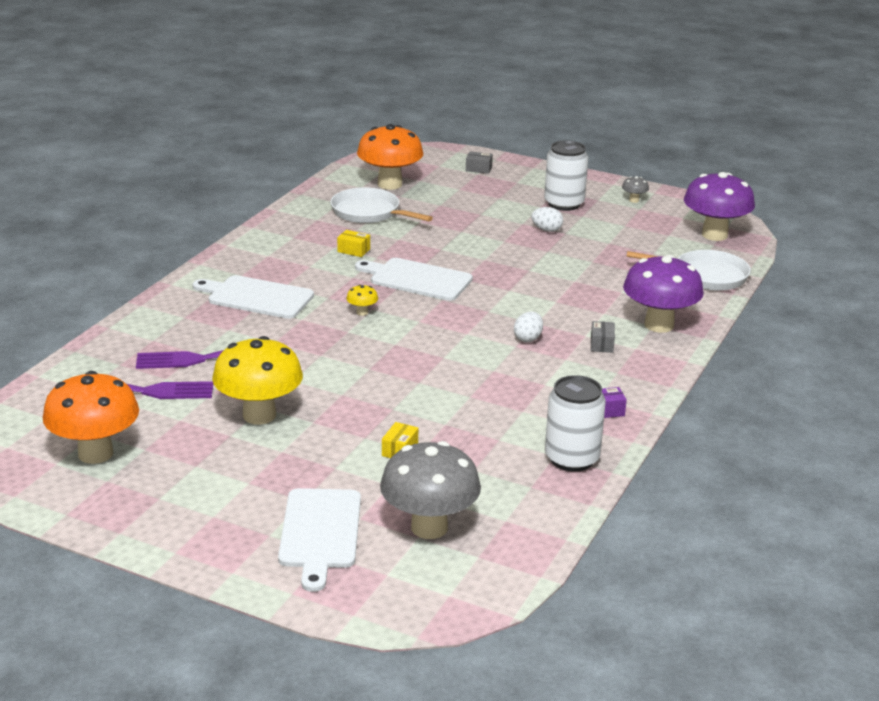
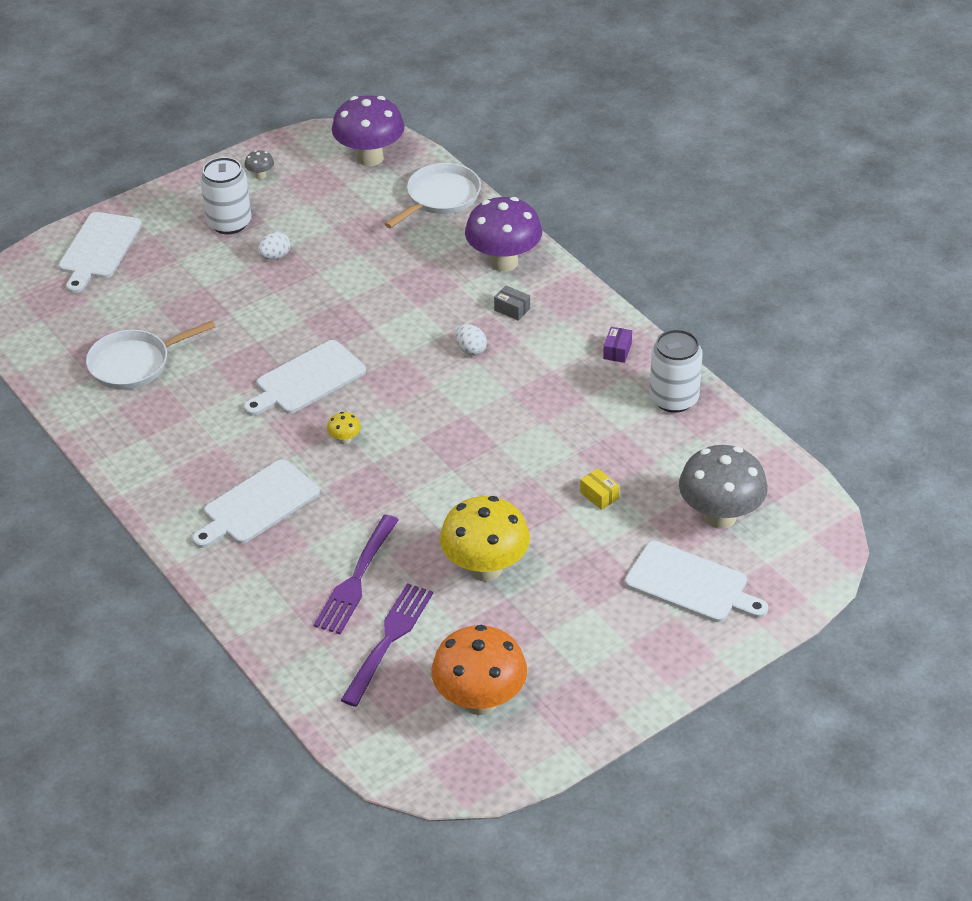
camera: 60 degrees left, 15 degrees up
yellow box [337,230,370,257] -> none
orange mushroom [357,124,423,190] -> none
grey box [466,151,493,174] -> white cutting board [59,212,142,293]

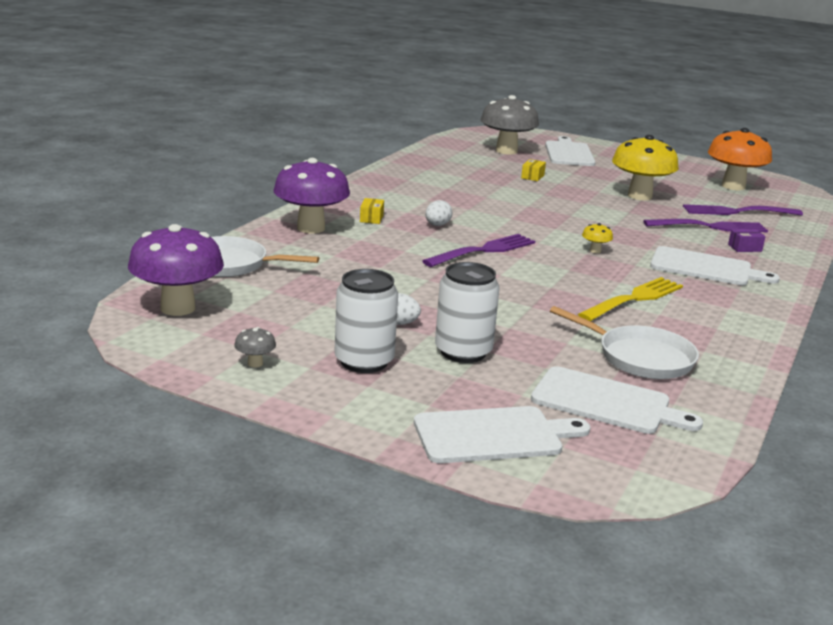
camera: 120 degrees left, 20 degrees down
white cutting board [244,340,366,416] -> white cutting board moved to [531,366,703,434]
grey box [494,286,530,321] -> yellow box [360,198,384,224]
purple box [603,327,632,363] -> purple box moved to [728,229,766,252]
white can [649,329,703,413] -> white can moved to [435,262,500,363]
none -> purple fork [423,234,535,267]
none -> yellow fork [578,277,683,321]

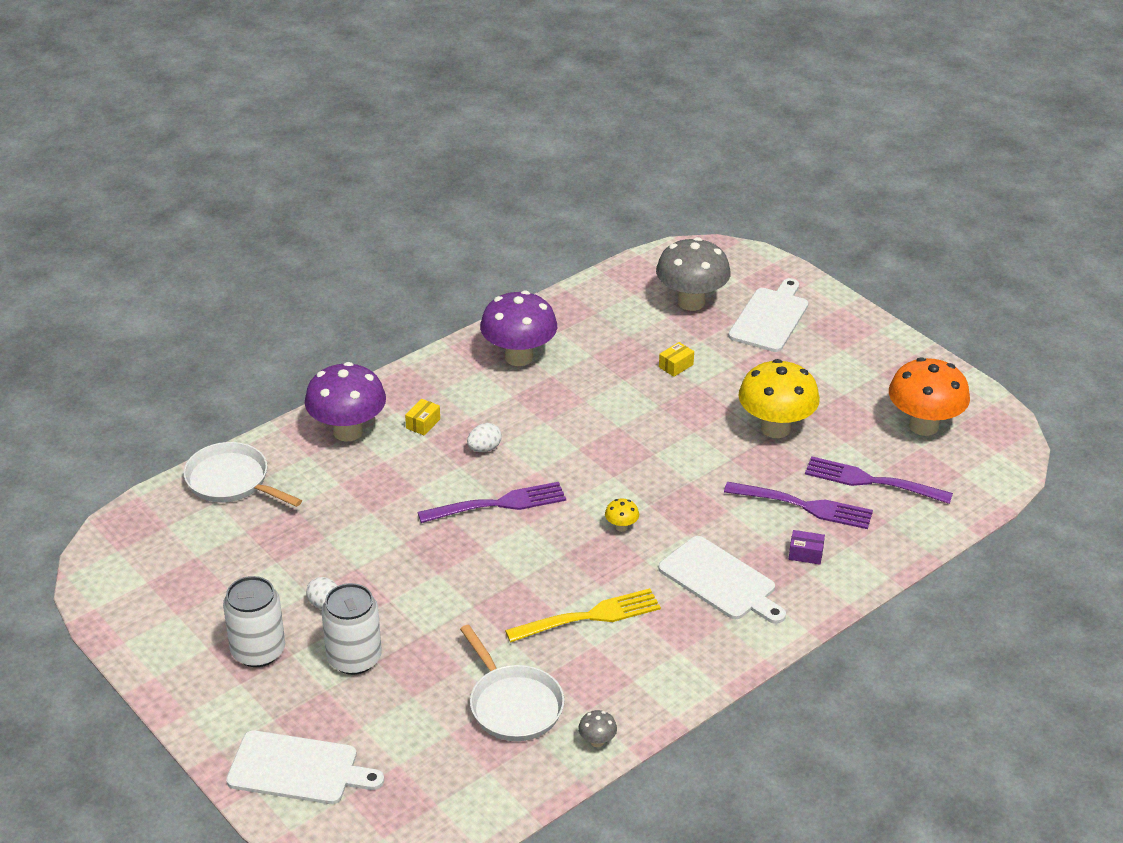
camera: 25 degrees right, 15 degrees up
purple mushroom [128,224,224,316] -> purple mushroom moved to [480,291,557,366]
grey mushroom [234,327,276,368] -> grey mushroom moved to [578,710,617,747]
white cutting board [531,366,703,434] -> none

